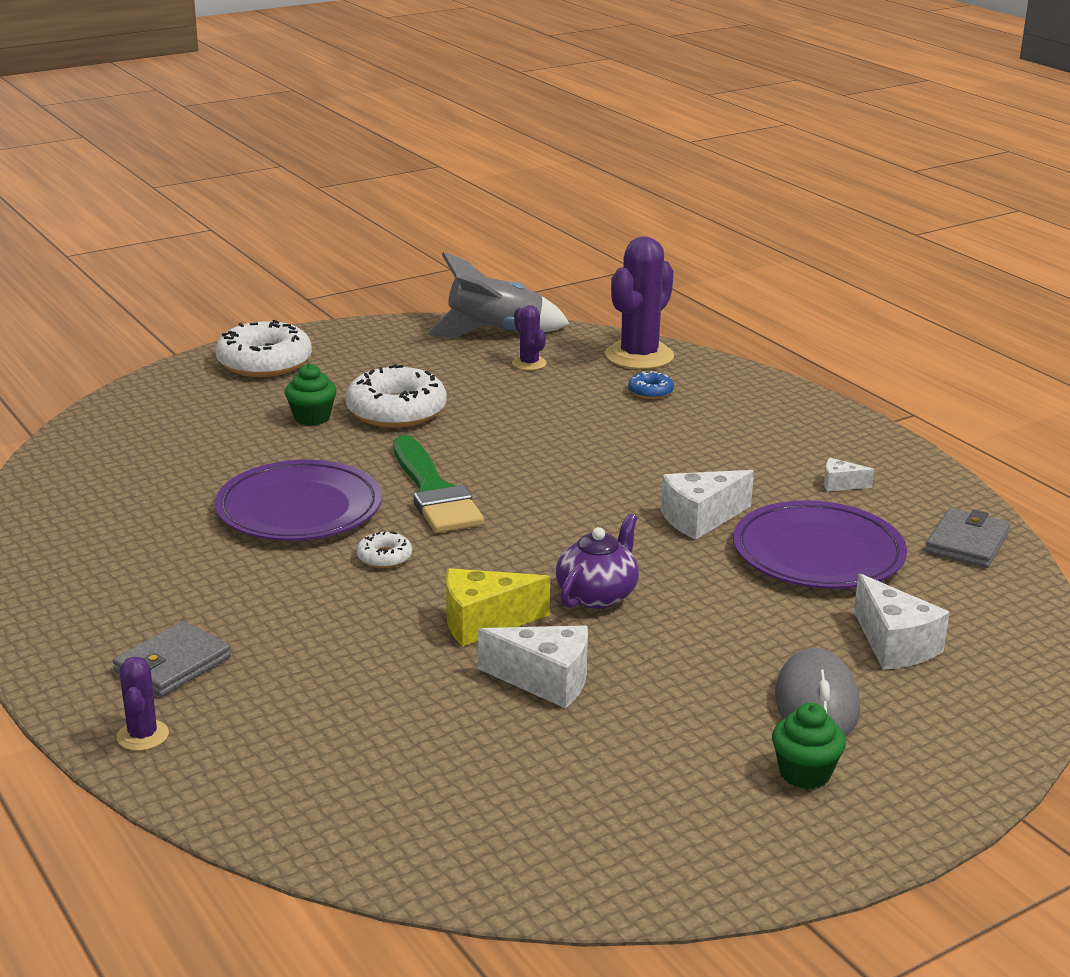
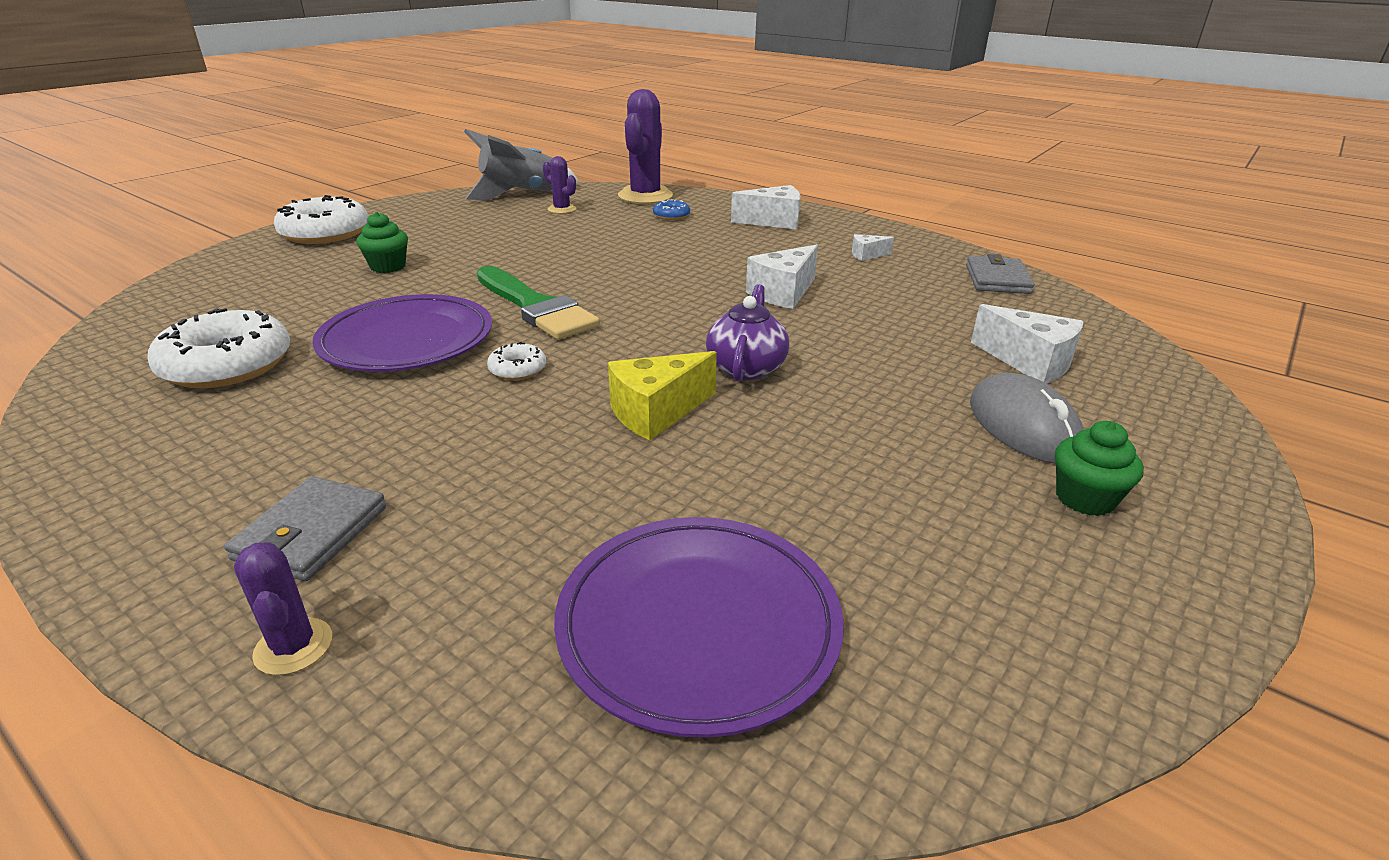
camera: 20 degrees left, 5 degrees up
white donut [345,364,446,428] -> white donut moved to [147,308,290,388]
white cheese [478,625,588,709] -> white cheese moved to [731,185,800,230]
purple plate [733,500,907,589] -> purple plate moved to [554,517,844,738]

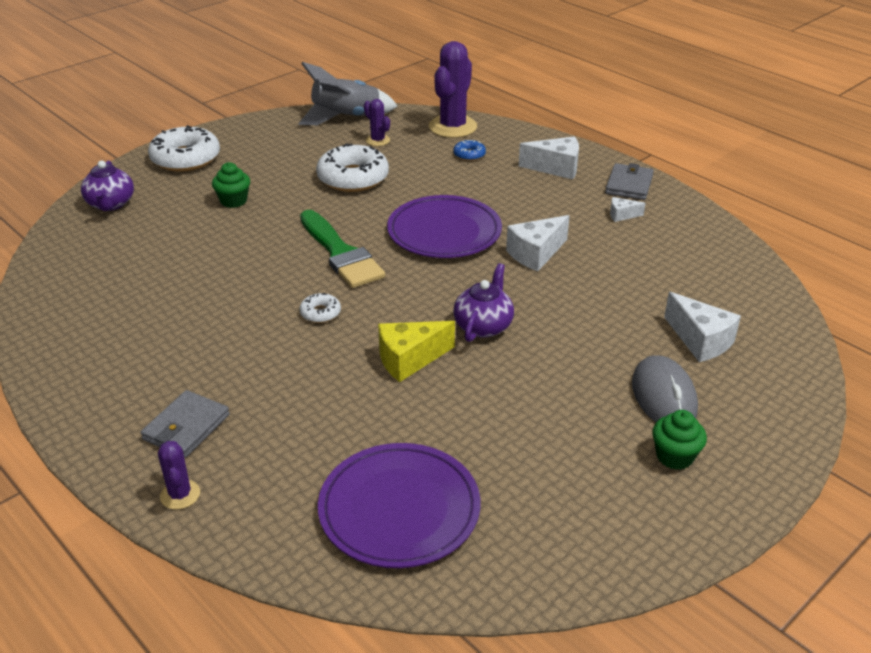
camera: 10 degrees right, 5 degrees up
white donut [147,308,290,388] -> white donut moved to [316,143,389,192]
purple plate [312,294,492,372] -> purple plate moved to [387,195,502,258]
grey wallet [966,254,1035,294] -> grey wallet moved to [605,163,654,200]
none -> purple teapot [81,161,134,211]

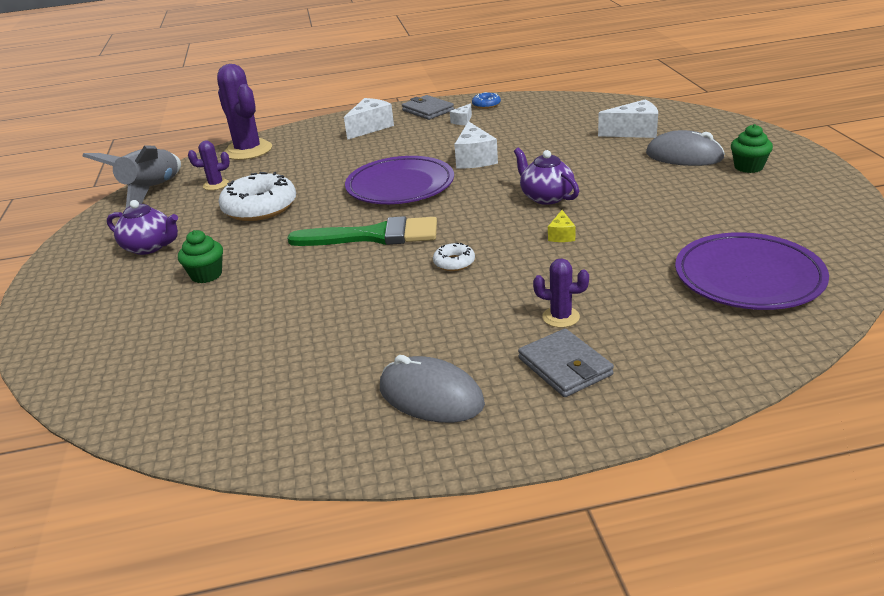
camera: 55 degrees left, 5 degrees down
purple teapot [81,161,134,211] -> purple teapot moved to [107,200,178,255]
white donut [148,125,220,172] -> none
purple cactus [158,441,200,510] -> purple cactus moved to [533,258,589,328]
yellow cheese [378,321,455,382] -> yellow cheese [548,210,575,242], size x0.53
blue donut [453,140,486,161] -> blue donut moved to [472,92,501,109]
none -> grey mouse [380,355,485,423]

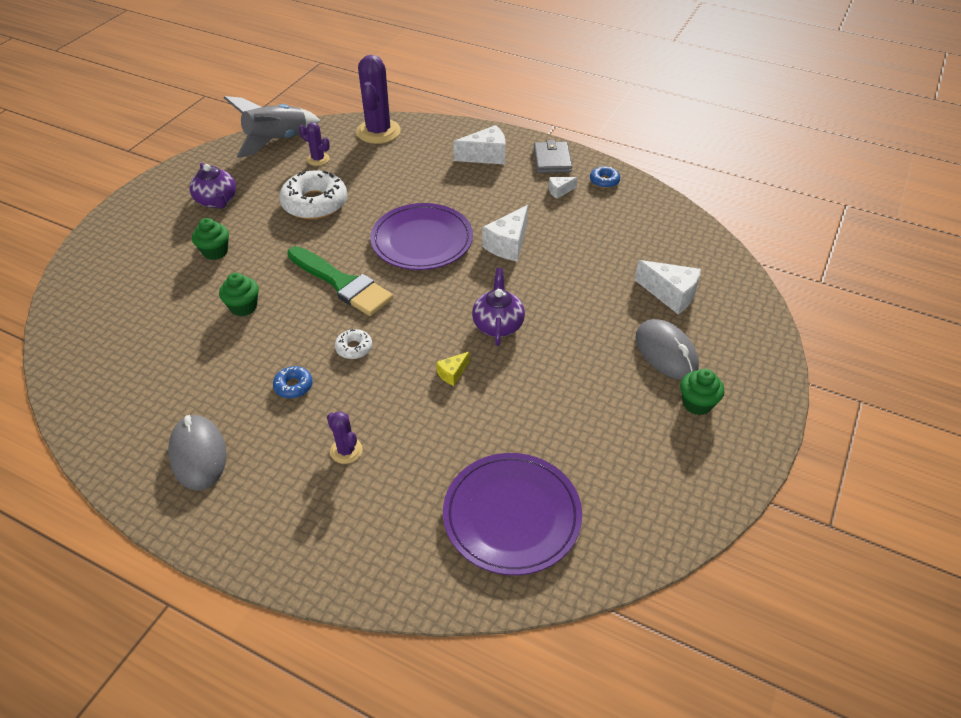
camera: 35 degrees right, 15 degrees up
grey wallet [518,328,614,397] -> none
none -> green cupcake [219,273,259,316]
none -> blue donut [273,366,313,398]

